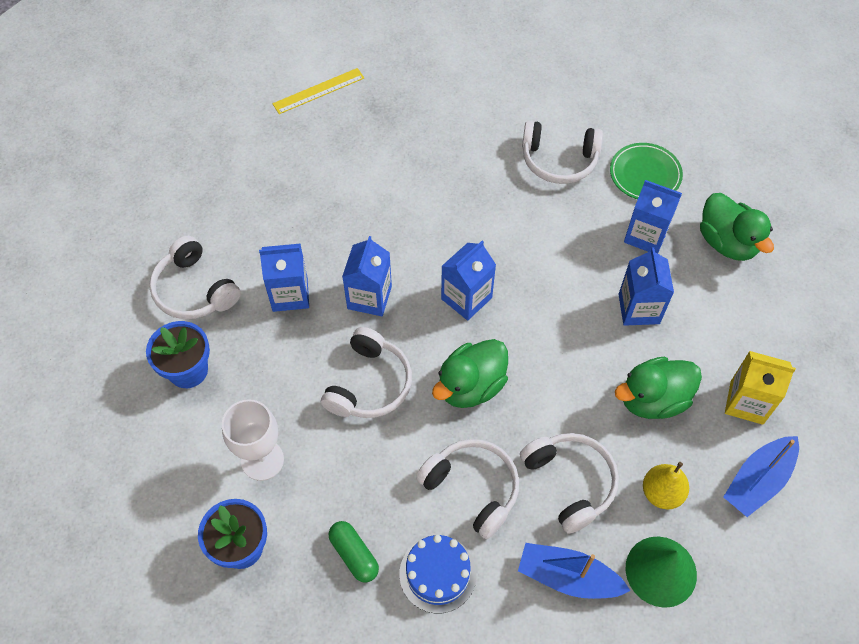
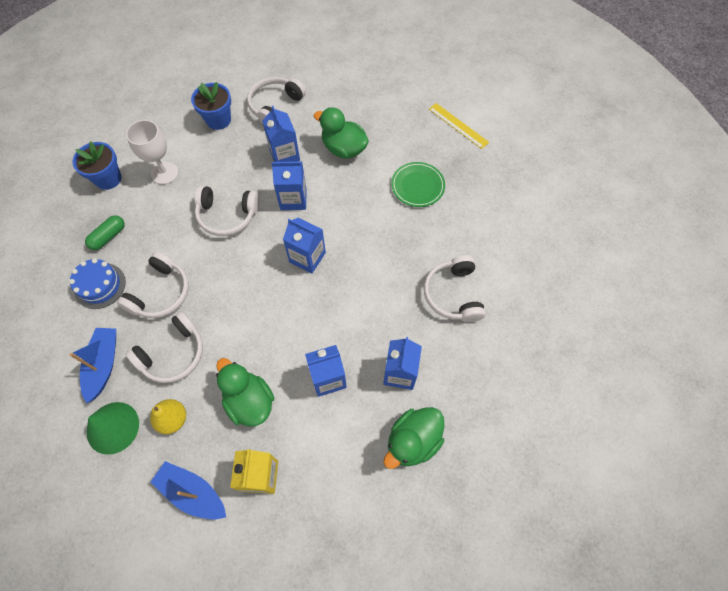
camera: 75 degrees right, 5 degrees up
green duck [432,339,508,408] -> green duck moved to [314,107,369,159]
green plate [610,143,683,199] -> green plate moved to [391,162,445,207]

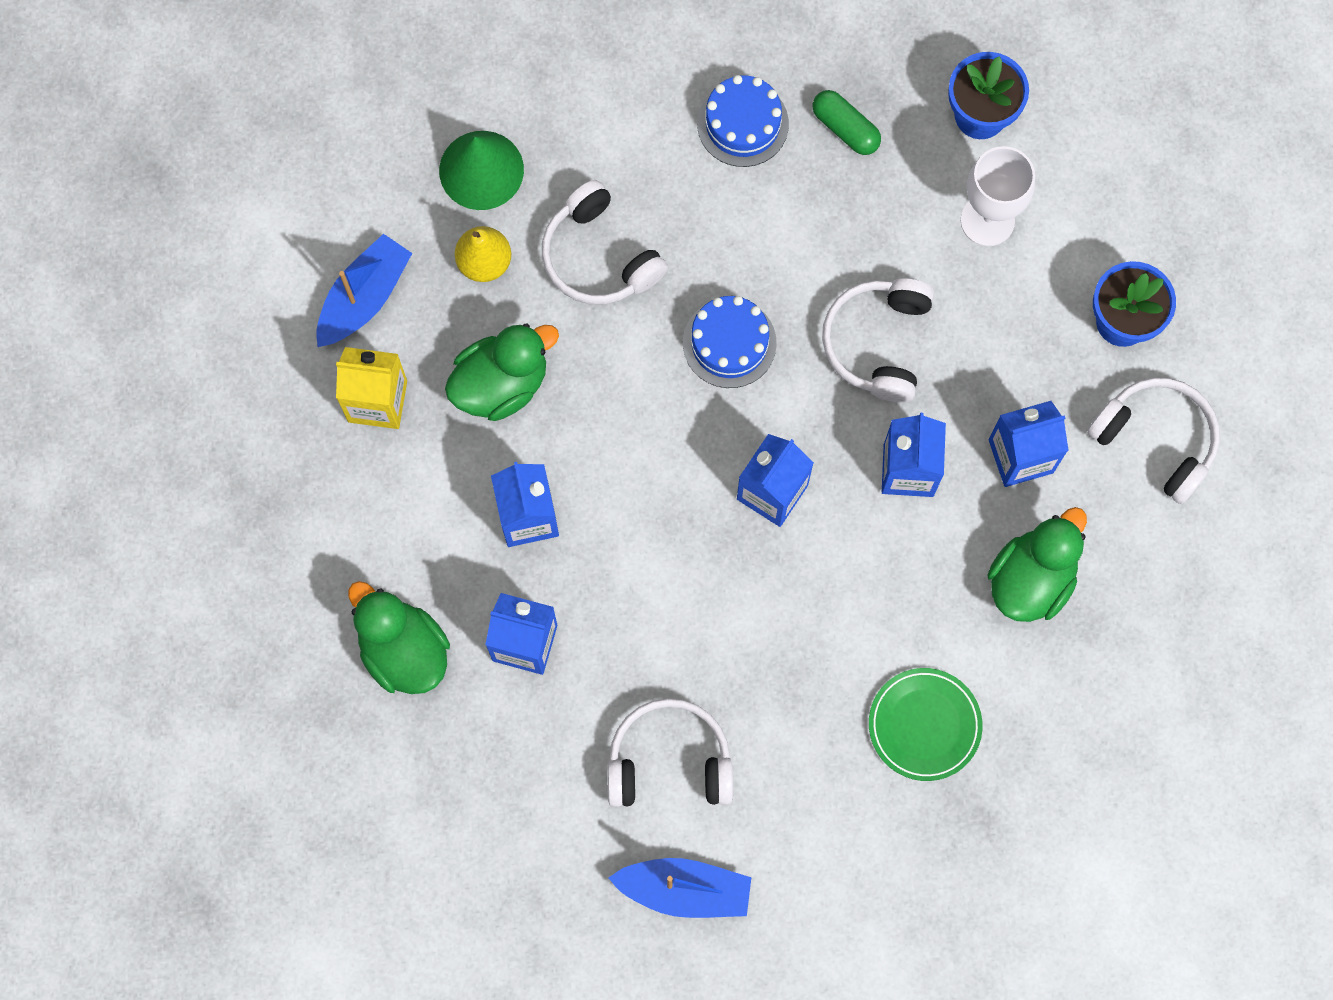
camera: 95 degrees right, 10 degrees up
blue boat [69,328,116,403] -> blue boat moved to [609,858,752,918]
white headphones [117,251,189,318] -> none
yellow ruler [429,103,489,149] -> none
none -> blue cake [683,296,777,388]

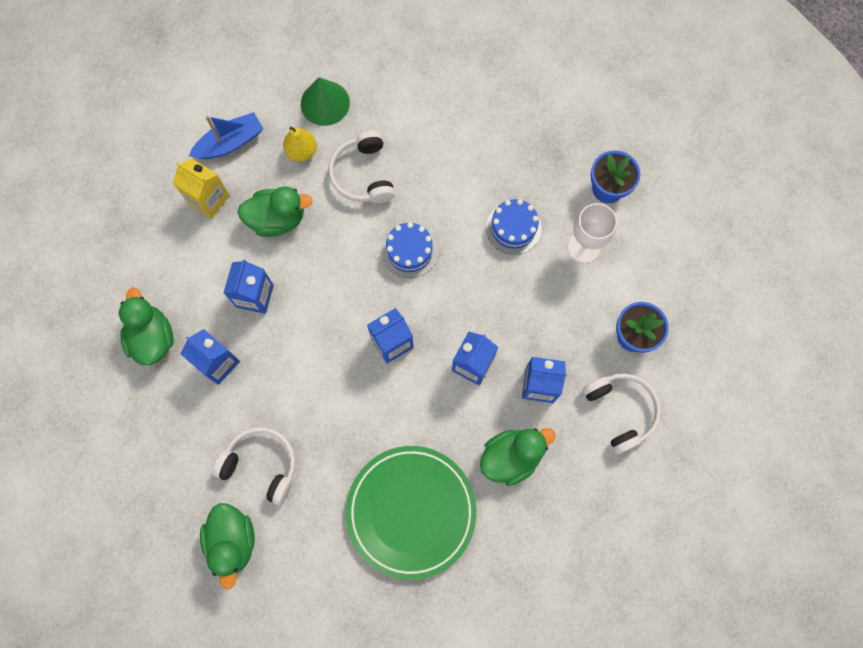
camera: 25 degrees right, 0 degrees up
blue boat [609,858,752,918] -> green duck [200,503,255,589]
blue cake [697,75,789,167] -> blue cake moved to [486,199,542,255]
green capsule [813,90,881,155] -> none
white headphones [822,278,934,402] -> none
green plate [869,668,983,781] -> green plate [346,446,477,580], size x1.85

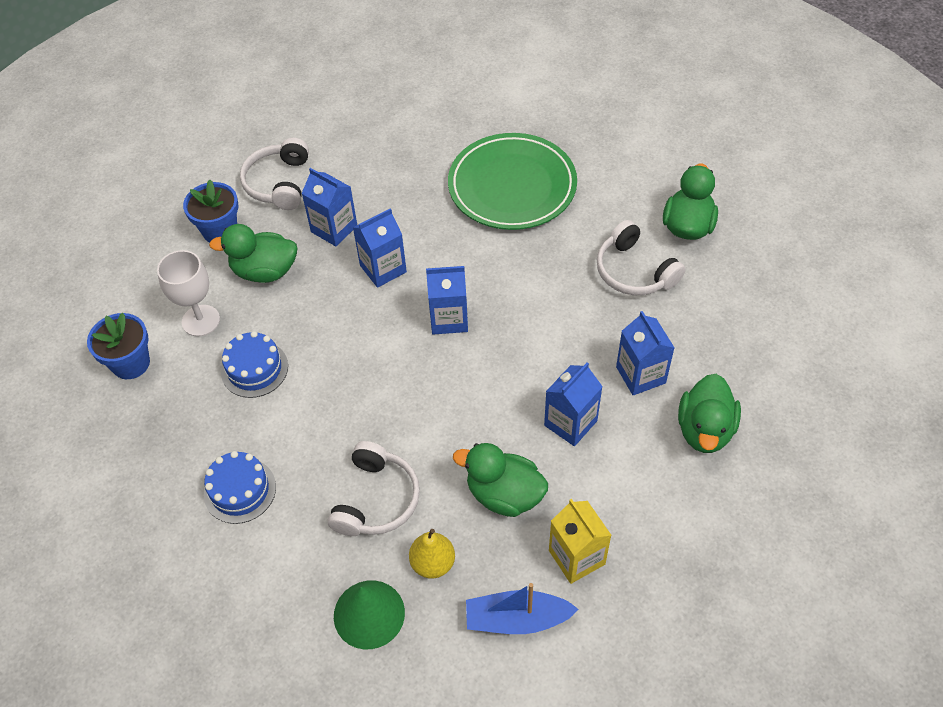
camera: 150 degrees left, 20 degrees down
blue cake [382,222,438,278] -> blue cake moved to [204,451,276,524]
green duck [480,428,556,486] -> green duck moved to [209,224,298,283]

